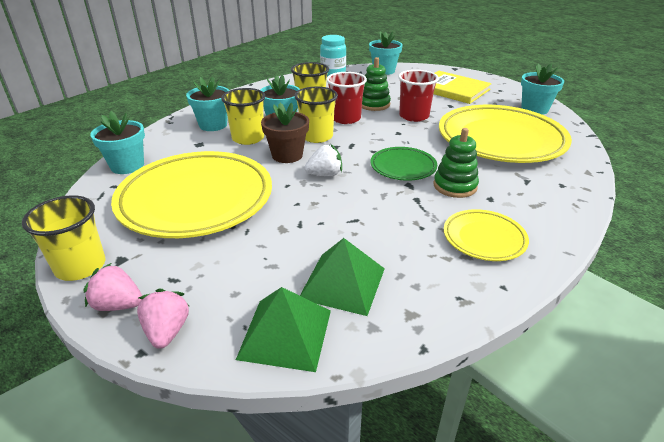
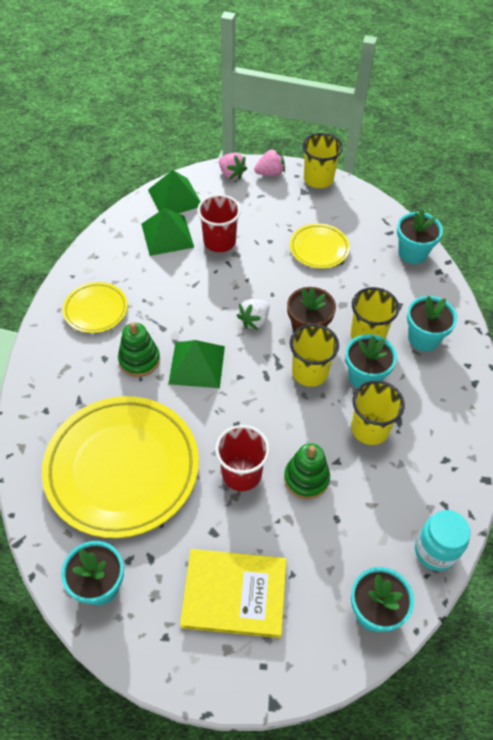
camera: 145 degrees right, 20 degrees up
yellow plate [111,151,272,238] -> yellow plate [290,223,350,269], size x0.48
red cup [326,72,367,124] -> red cup moved to [197,194,241,252]
green plate [370,147,437,181] -> green pyramid [168,340,225,388]

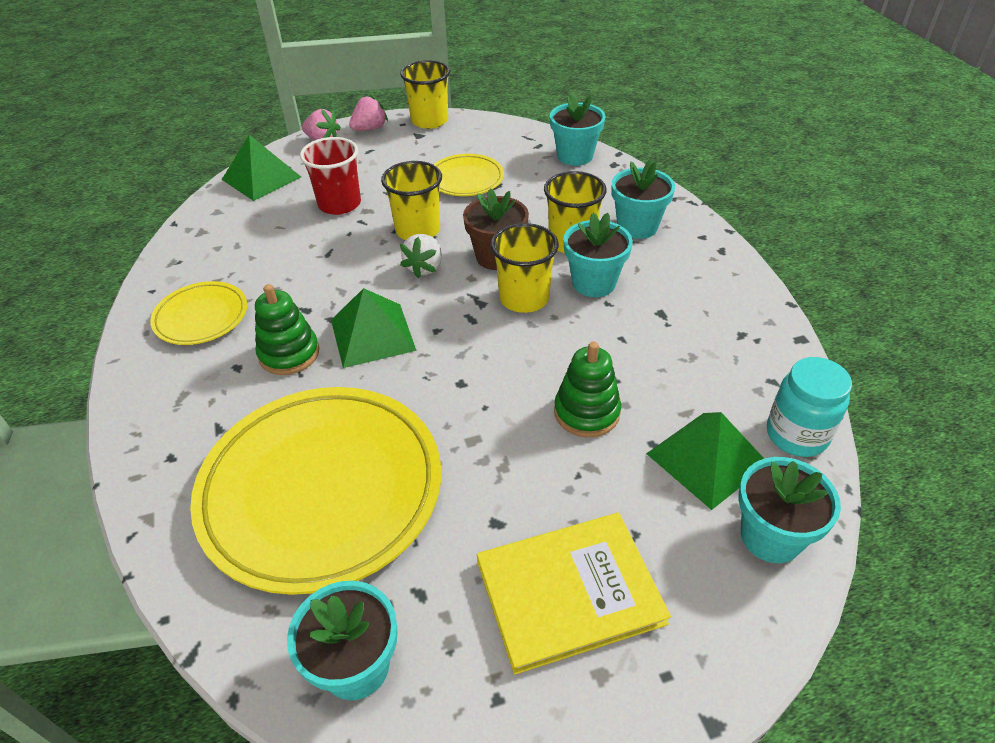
camera: 20 degrees left, 10 degrees down
green pyramid [141,208,194,256] -> green pyramid moved to [646,412,764,510]
red cup [215,425,270,491] -> none
yellow cup [351,380,405,445] -> yellow cup moved to [381,161,442,240]

